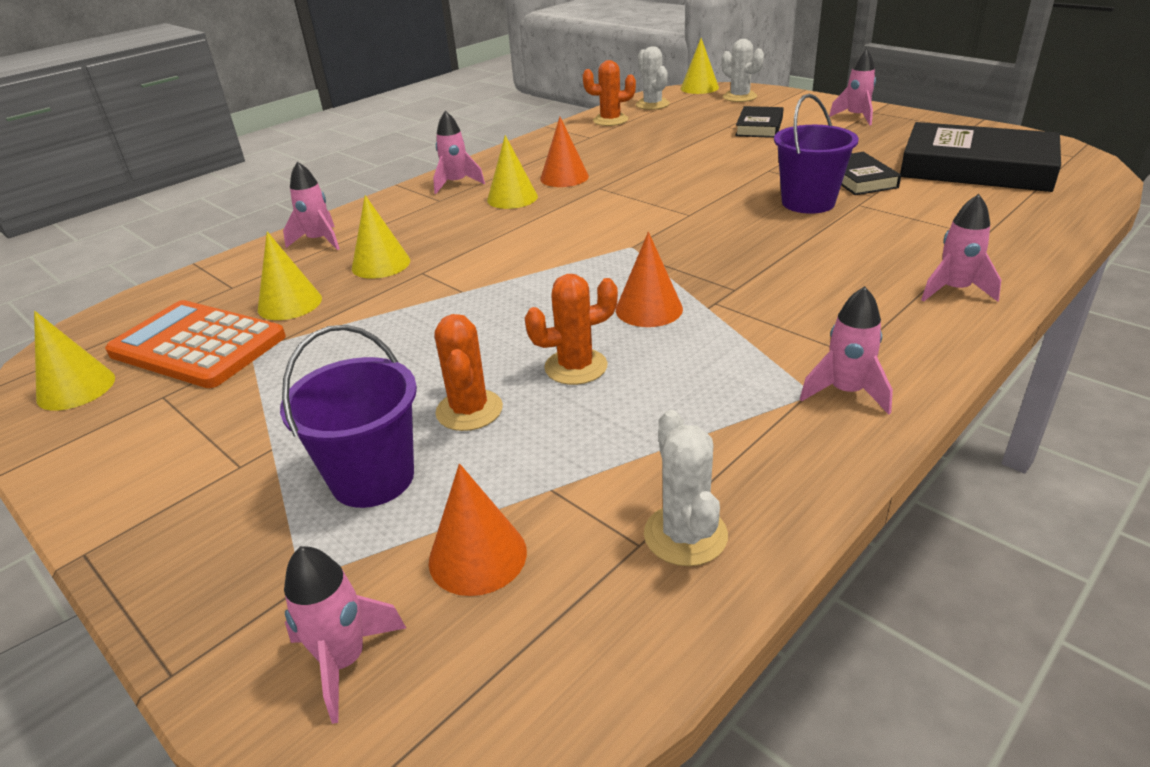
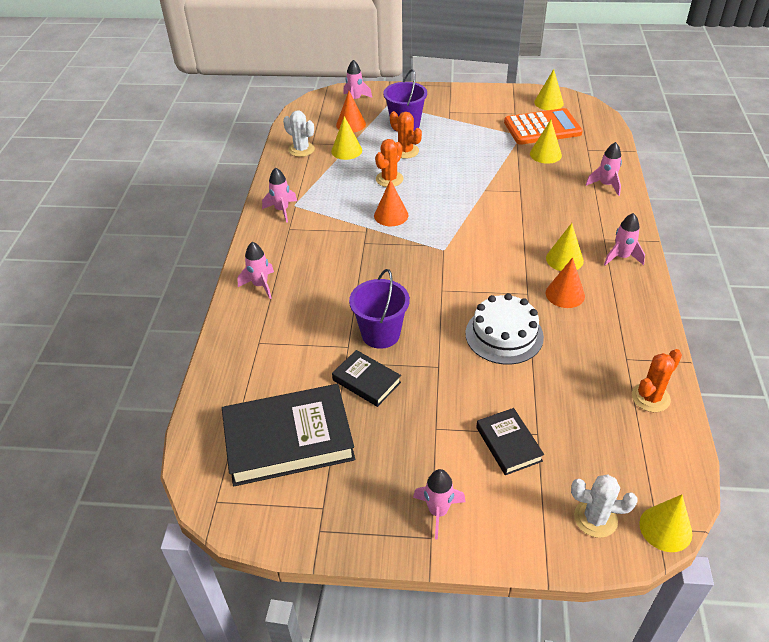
camera: 140 degrees right, 10 degrees up
yellow cone [352,195,410,279] -> yellow cone moved to [331,116,362,160]
white cactus [636,46,670,110] -> none
none -> white cake [465,293,544,365]

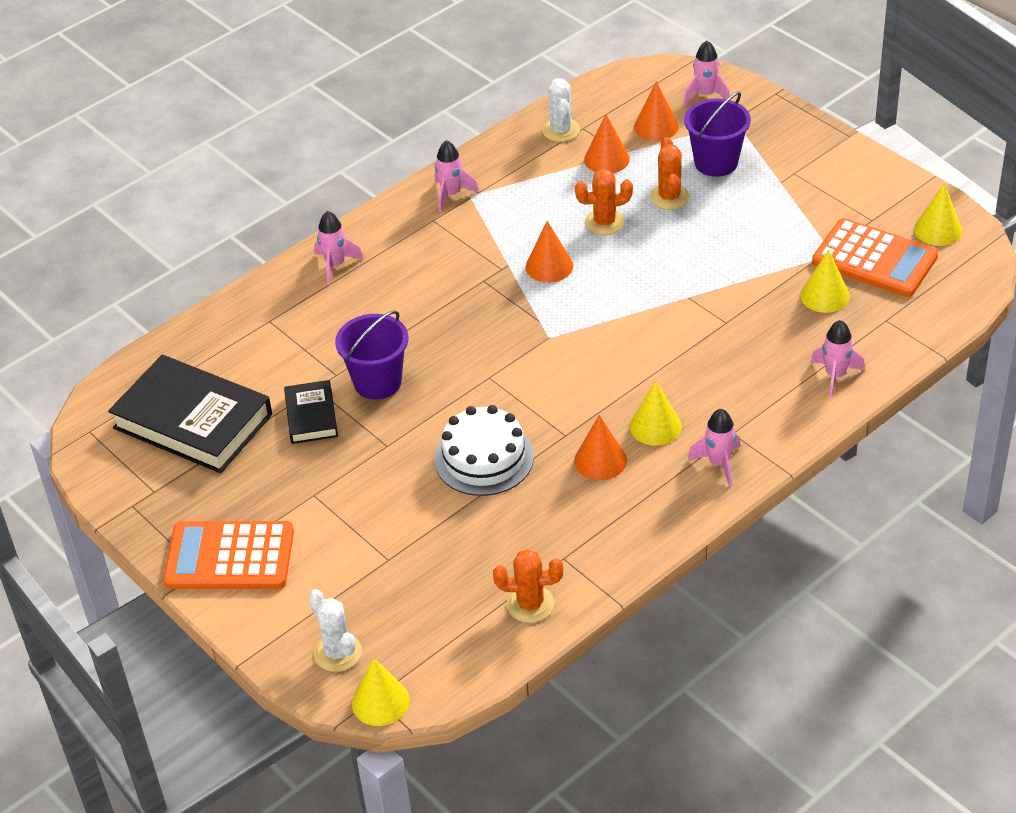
camera: 45 degrees right, 0 degrees up
yellow cone [331,116,362,160] -> orange cone [584,114,630,173]
pink rocket [413,469,465,539] -> orange calculator [163,521,294,589]
black book [476,408,544,475] -> none

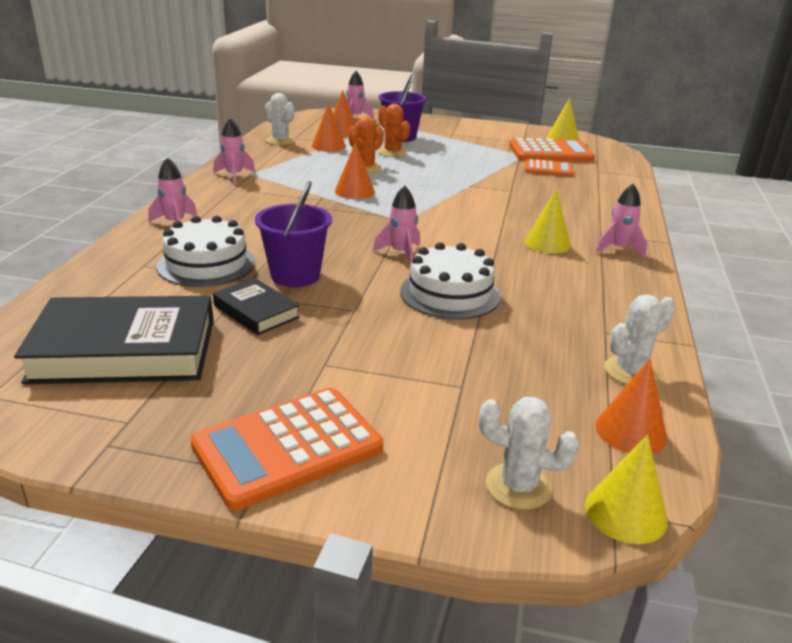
camera: 40 degrees left, 15 degrees down
orange cactus [493,549,563,623] -> white cactus [604,294,675,384]
orange cone [574,415,627,480] -> orange cone moved to [595,359,667,454]
yellow cone [800,249,850,313] -> orange calculator [525,159,574,177]
pink rocket [811,320,865,398] -> pink rocket moved to [373,185,420,266]
none -> white cake [157,216,256,287]

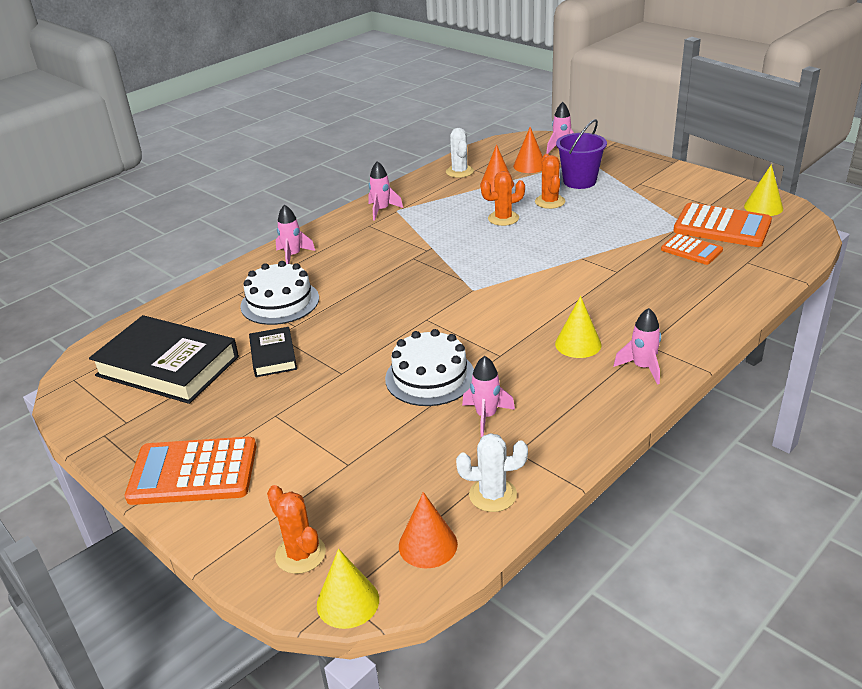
camera: 35 degrees right, 5 degrees up
purple bucket [255,181,332,287] -> none
orange cone [335,142,375,199] -> none
pink rocket [373,185,420,266] -> pink rocket moved to [462,356,515,437]
white cactus [479,397,579,510] -> orange cactus [267,485,326,574]

